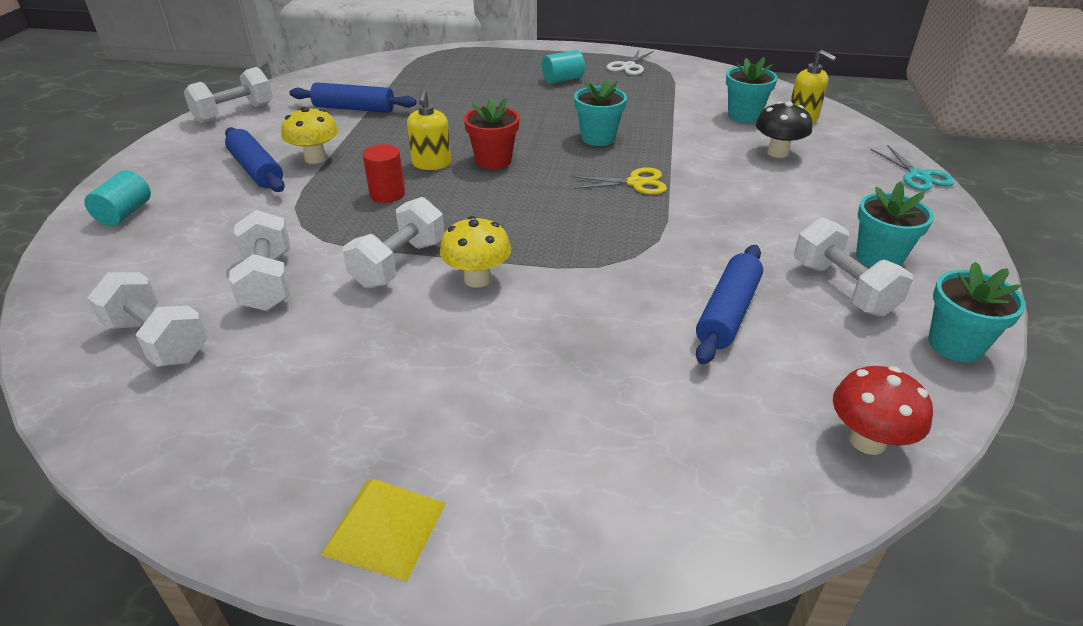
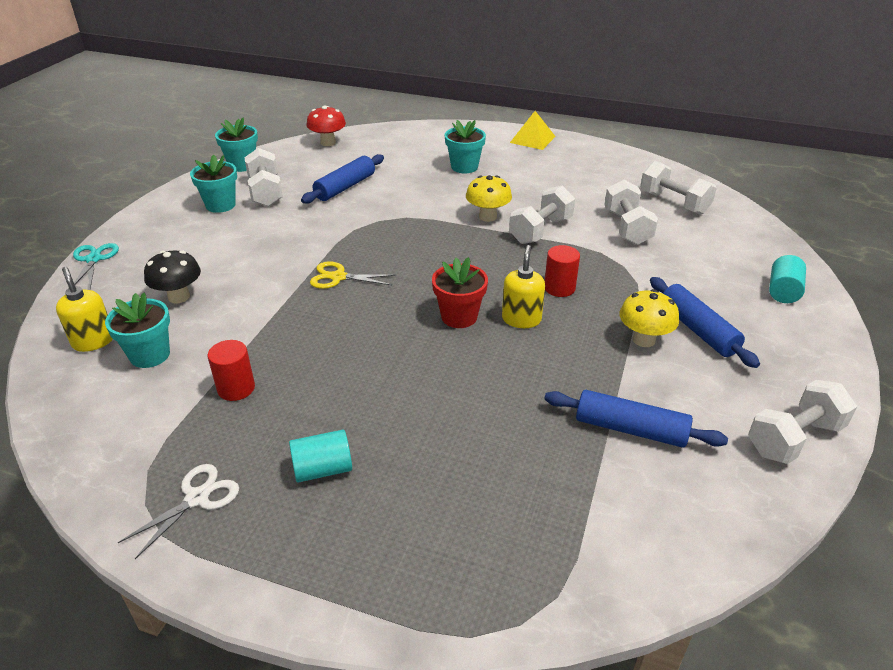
camera: 170 degrees left, 0 degrees up
turquoise flower pot [574,79,627,146] -> turquoise flower pot moved to [445,120,486,173]
none -> red cylinder [208,340,255,401]

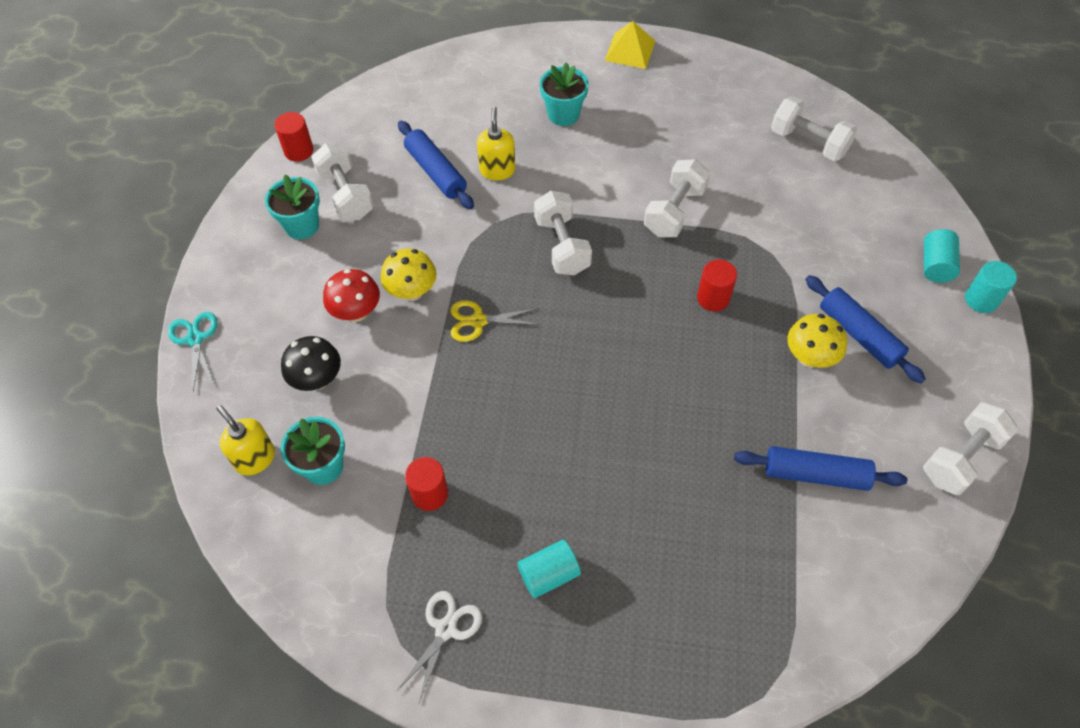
camera: 10 degrees left, 20 degrees up
turquoise flower pot [215,117,258,172] -> red cylinder [274,112,313,162]
blue rolling pin [301,154,384,203] -> blue rolling pin turned 60 degrees counterclockwise [398,121,474,209]
red mushroom [307,106,346,146] -> red mushroom moved to [323,269,380,322]
red flower pot [432,257,488,328] -> none
yellow mushroom [466,175,512,222] -> yellow mushroom moved to [381,249,437,301]
yellow soap dispenser [502,245,545,328] -> yellow soap dispenser moved to [477,107,516,180]
white dumbbell [604,180,658,245] -> white dumbbell moved to [534,191,592,275]
none -> turquoise cylinder [965,261,1017,313]

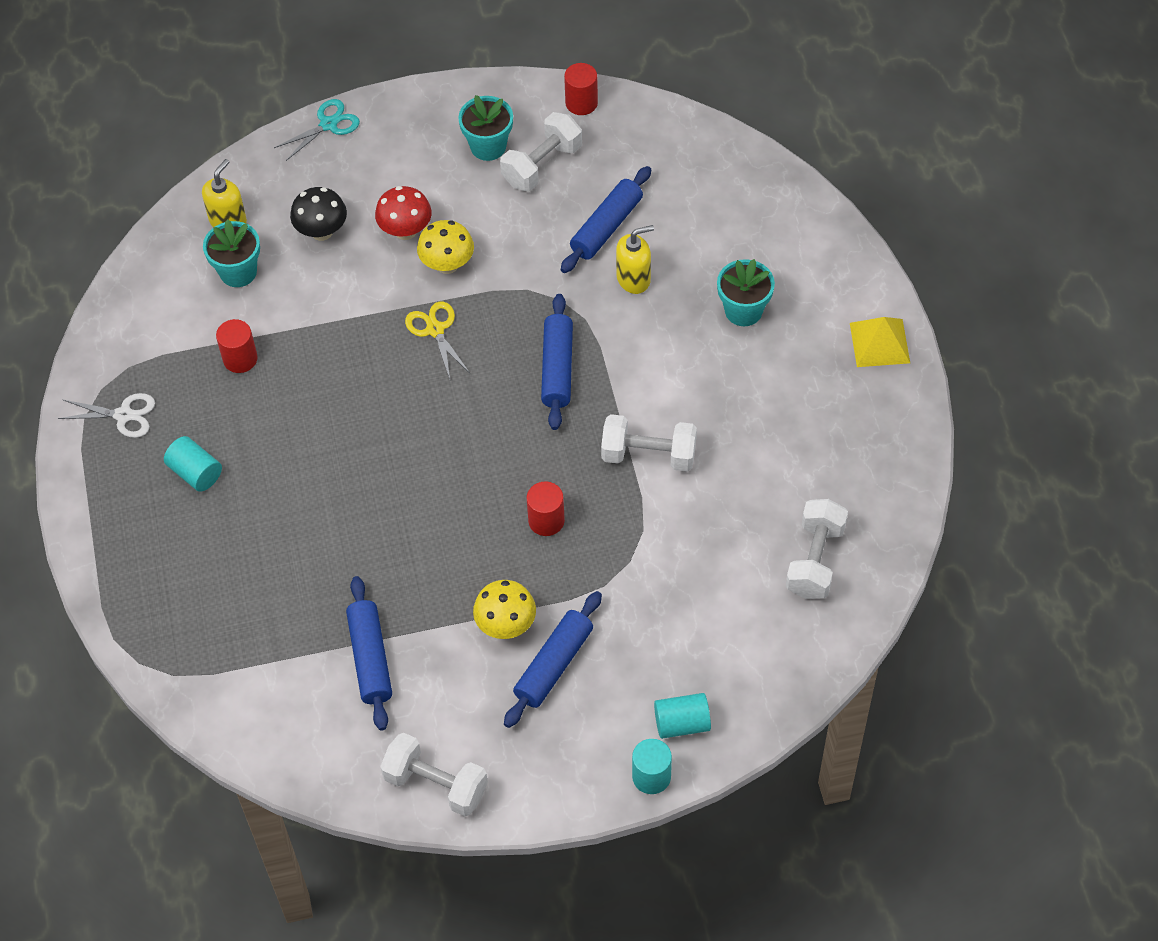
camera: 70 degrees right, 0 degrees up
white dumbbell [534,191,592,275] -> blue rolling pin [541,294,573,430]

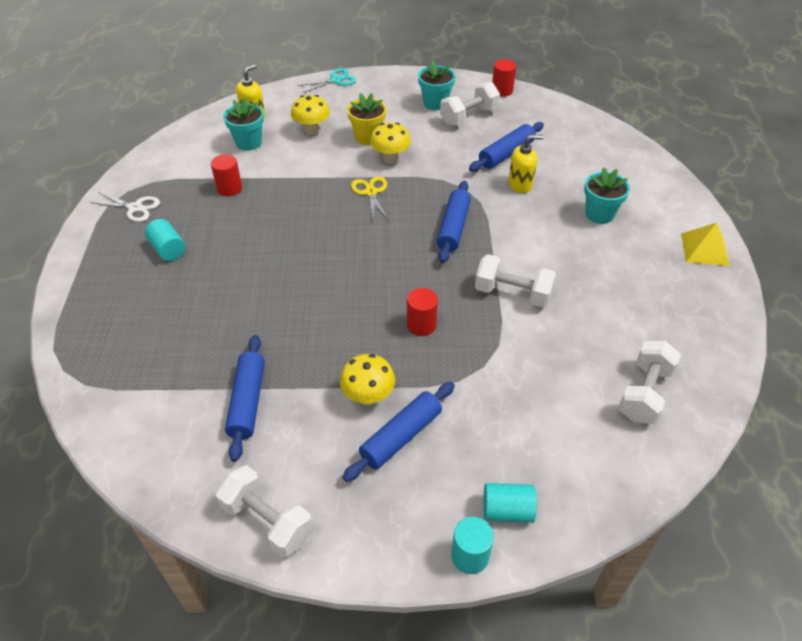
camera: 10 degrees right, 10 degrees down
black mushroom [290,187,347,241] -> yellow mushroom [291,95,330,135]
red mushroom [375,186,432,240] -> yellow flower pot [347,93,386,145]

